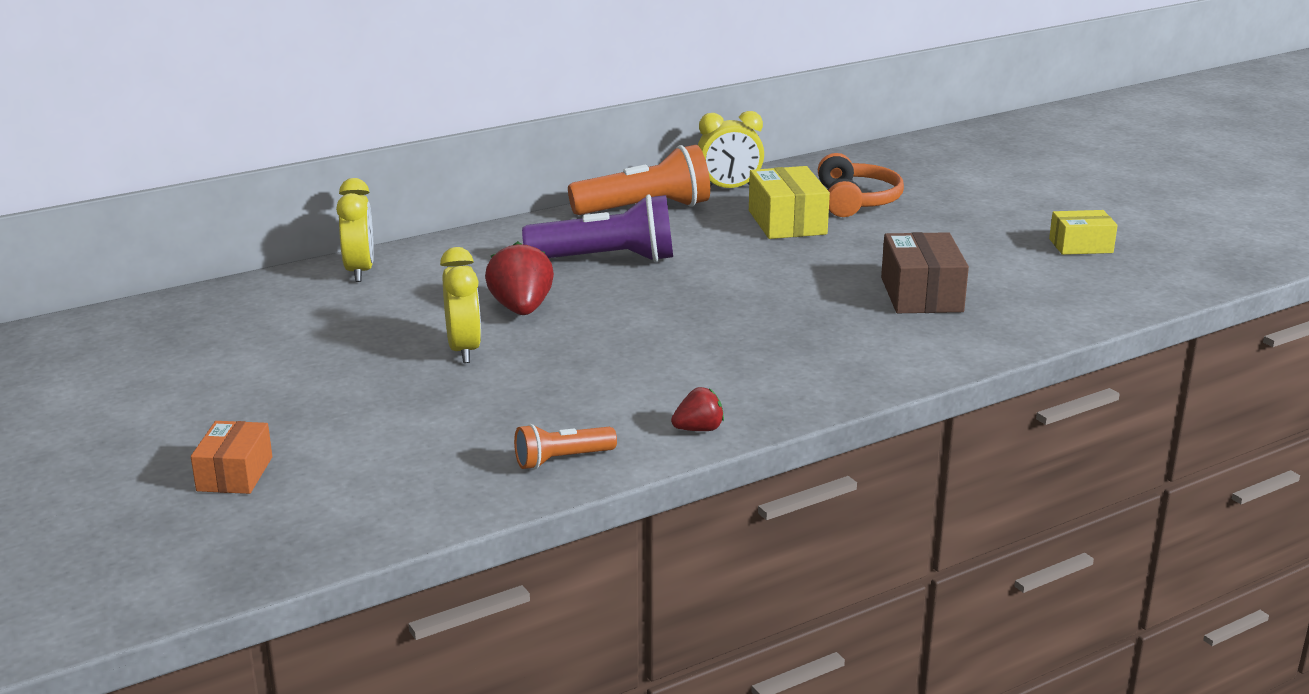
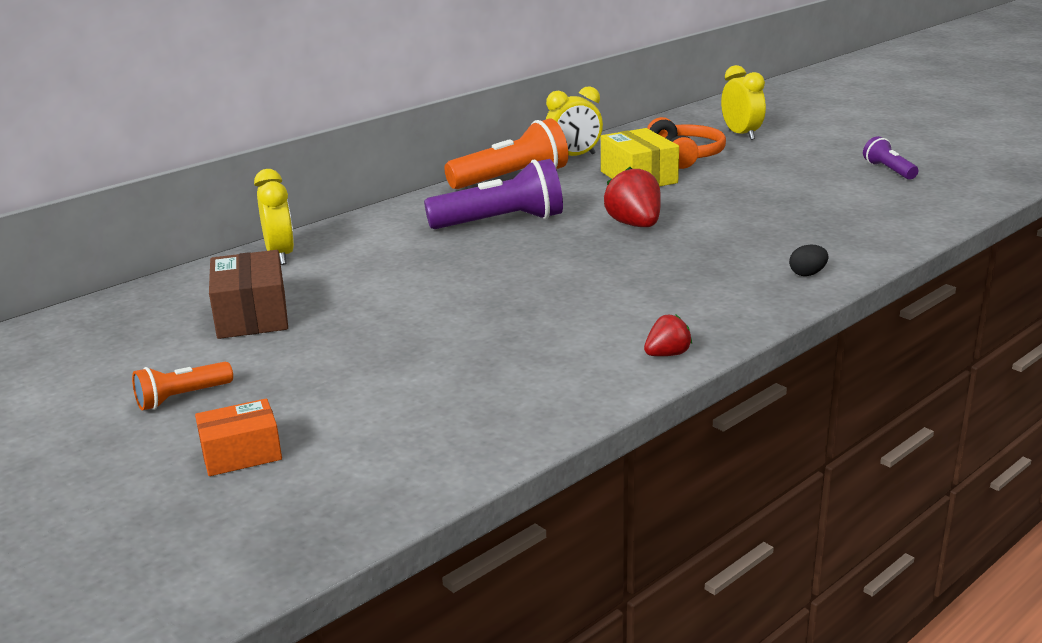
camera: 10 degrees left, 0 degrees up
orange box [191,421,272,494] -> orange box turned 75 degrees clockwise [195,399,282,476]
yellow clock [440,247,481,363] -> yellow clock moved to [721,65,766,140]
red strawberry [485,241,554,315] -> red strawberry moved to [604,167,661,227]
orange flashlight [514,424,617,470] -> orange flashlight moved to [132,362,233,411]
brown box [881,232,969,313] -> brown box moved to [209,250,288,339]
yellow box [1049,210,1118,255] -> purple flashlight [863,136,918,180]
none -> black egg [789,244,829,276]

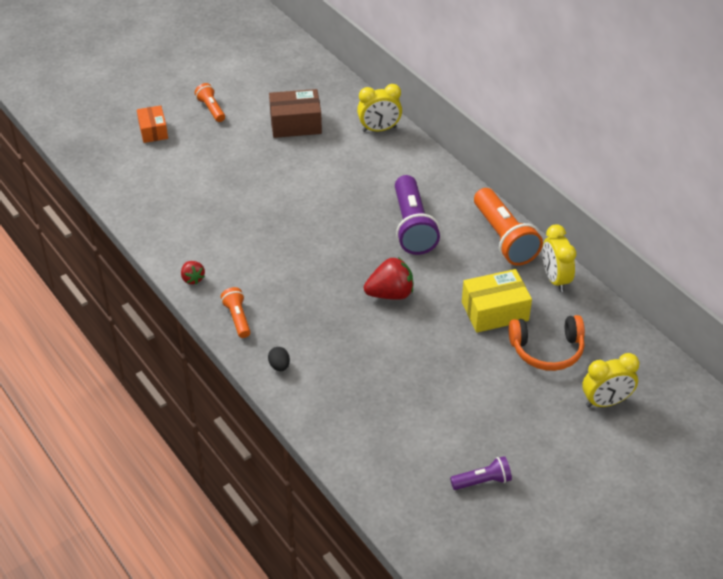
camera: 95 degrees right, 20 degrees up
none -> orange flashlight [221,287,250,338]

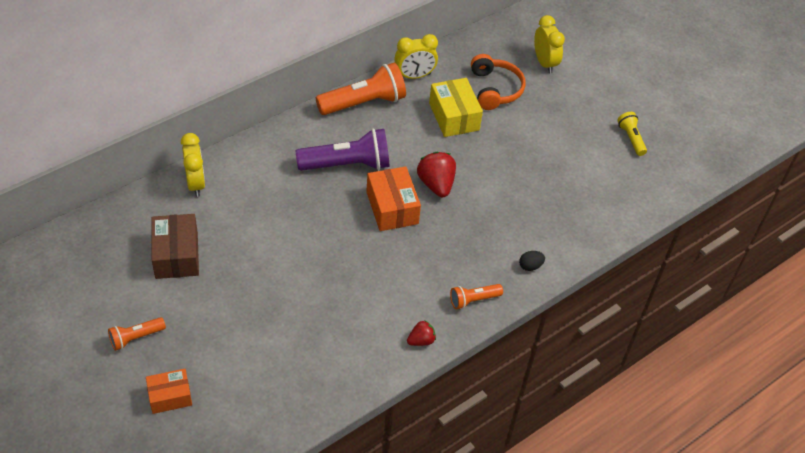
camera: 95 degrees left, 5 degrees up
purple flashlight [450,456,512,490] -> yellow flashlight [617,112,647,156]
none -> orange box [366,166,421,231]

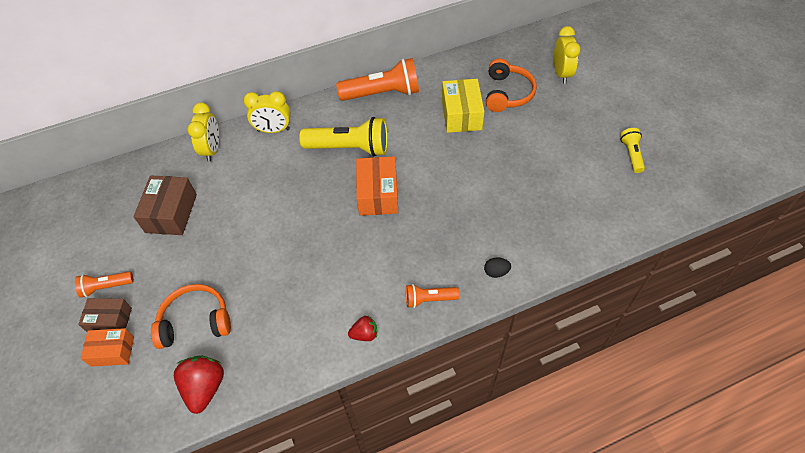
camera: 20 degrees right, 5 degrees up
purple flashlight [296,129,390,171] -> yellow flashlight [299,117,388,157]
yellow clock [394,34,438,79] -> yellow clock moved to [243,91,290,133]
red strawberry [417,152,456,197] -> red strawberry moved to [174,356,224,414]
none -> brown box [78,298,132,332]
none -> orange headphones [151,284,231,349]

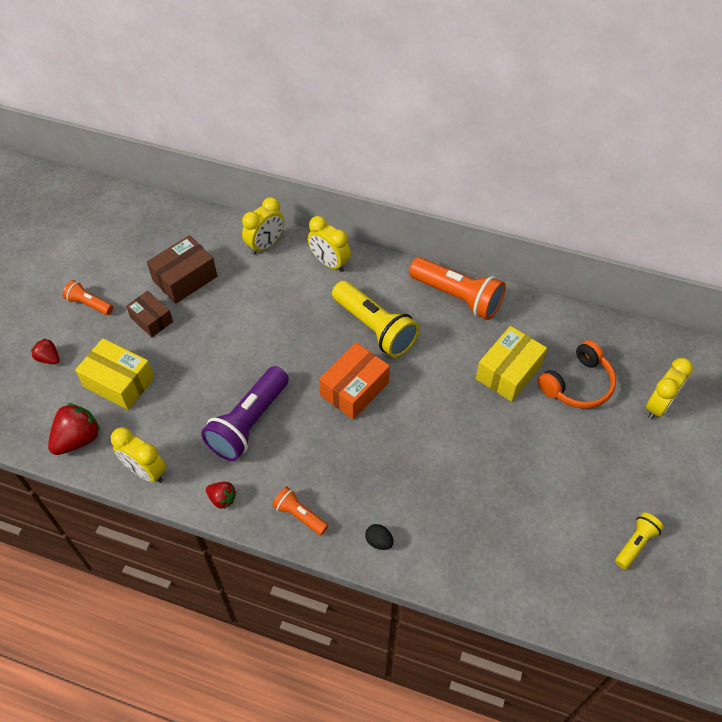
camera: 40 degrees right, 0 degrees up
brown box [78,298,132,332] -> brown box moved to [126,291,173,337]
orange box [81,328,134,367] -> red strawberry [31,338,59,364]
orange headphones [151,284,231,349] -> yellow box [75,338,154,410]
none -> yellow clock [111,427,166,483]
none -> purple flashlight [201,366,289,461]

